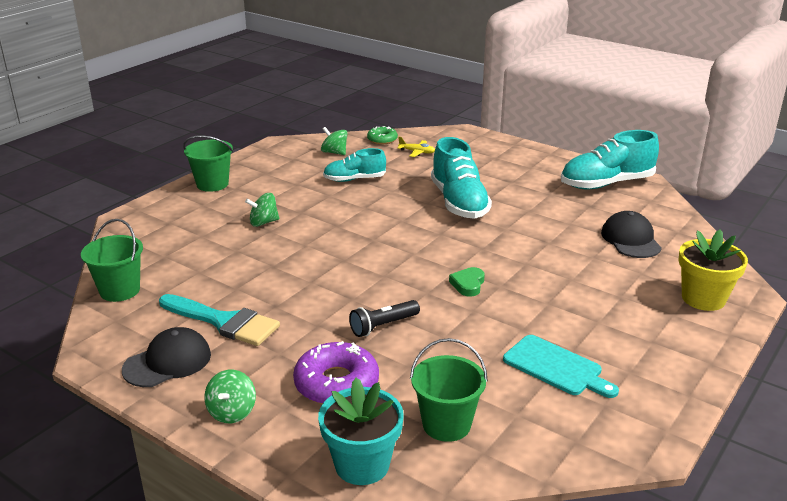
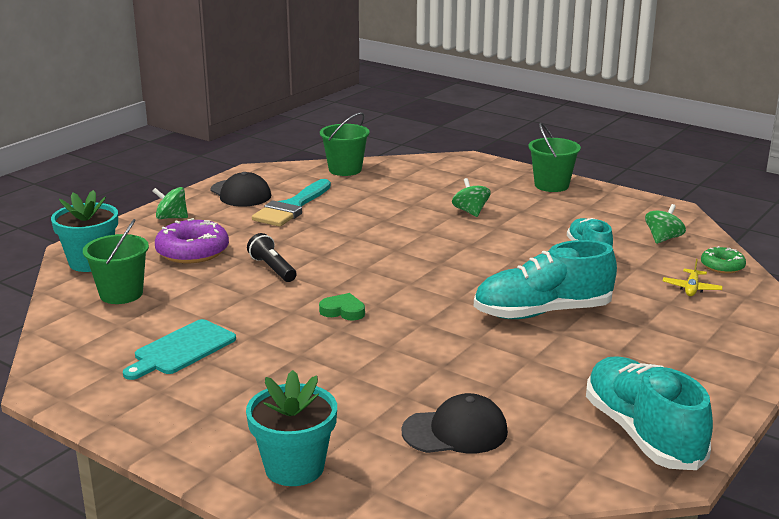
camera: 90 degrees right, 5 degrees down
yellow flower pot [678,229,748,311] -> turquoise flower pot [246,370,337,486]

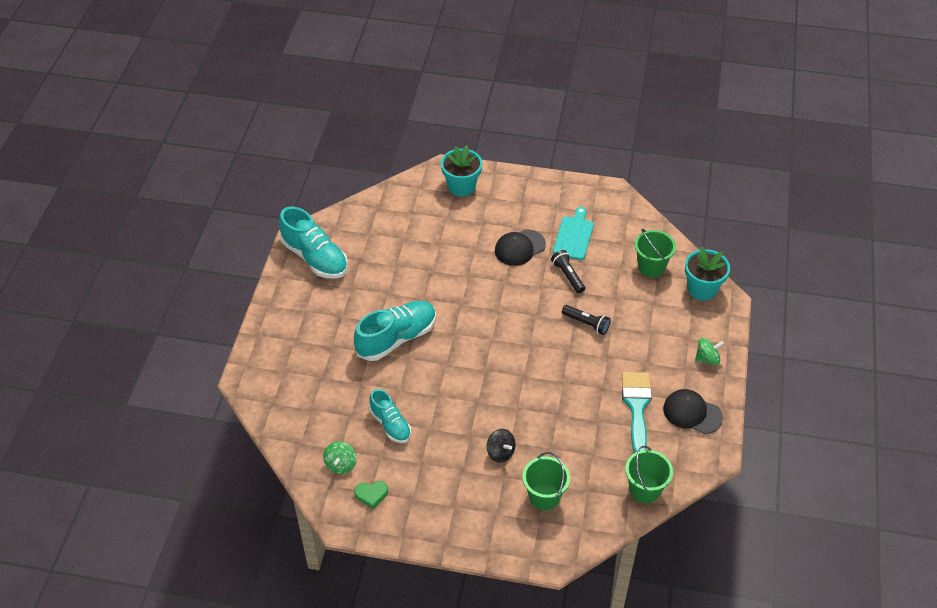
camera: 155 degrees right, 25 degrees up
purple donut [155,218,229,263] -> none
green heart [319,293,365,320] -> green heart moved to [354,481,388,509]
black cap [402,393,508,454] -> black cap moved to [495,229,546,266]
green spinning top [452,178,491,217] -> black spinning top [487,429,515,463]
green bucket [528,123,581,192] -> green bucket moved to [522,452,570,510]
yellow plane [663,259,723,296] -> none
green donut [701,246,746,274] -> none
none -> black flashlight [551,250,585,293]

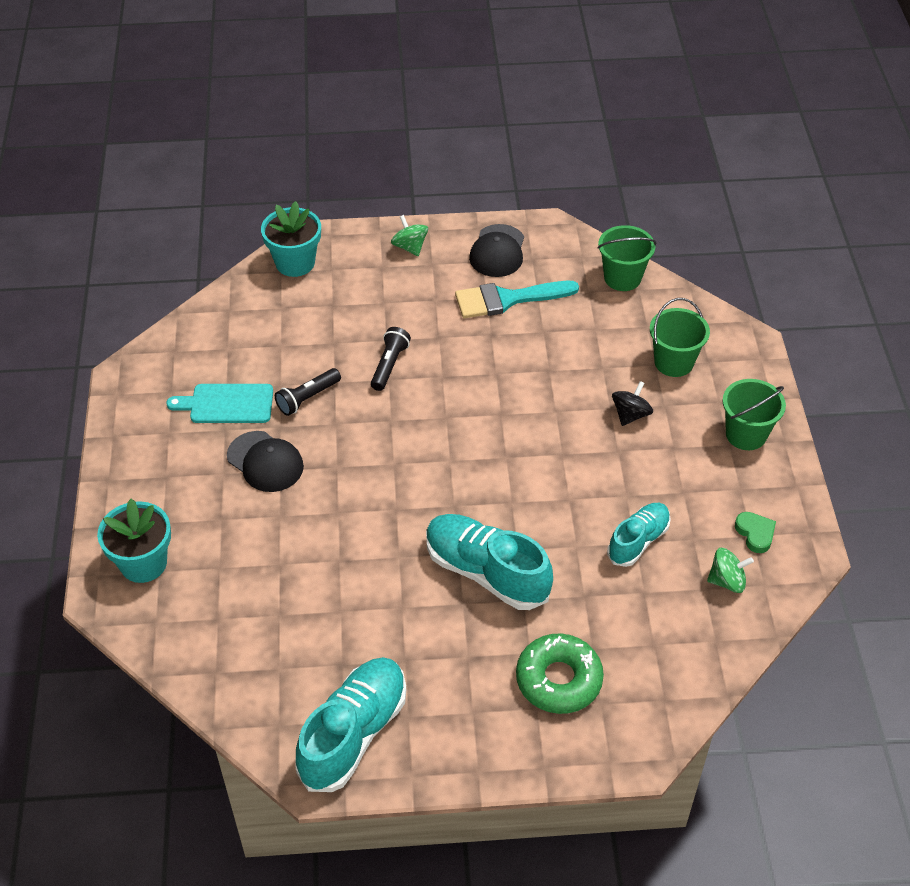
camera: 105 degrees left, 0 degrees up
green bucket [635,229,676,277] -> green bucket moved to [722,379,786,450]
none -> green donut [516,634,604,714]

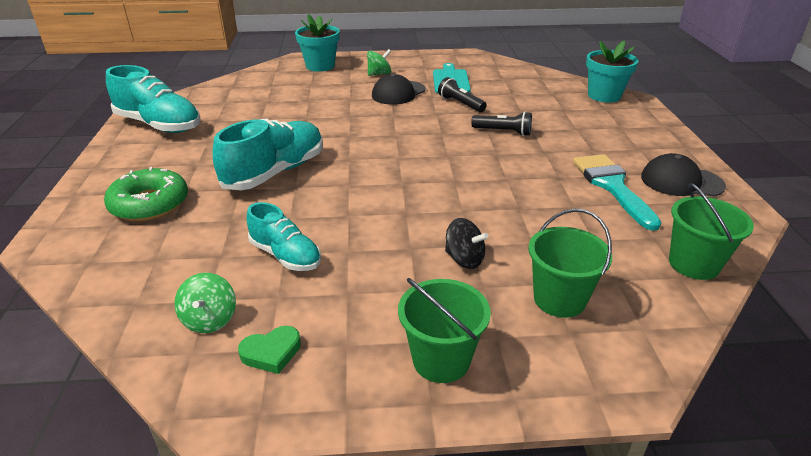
camera: 90 degrees right, 15 degrees down
green spinning top [391,215,428,256] -> green spinning top moved to [367,49,391,76]

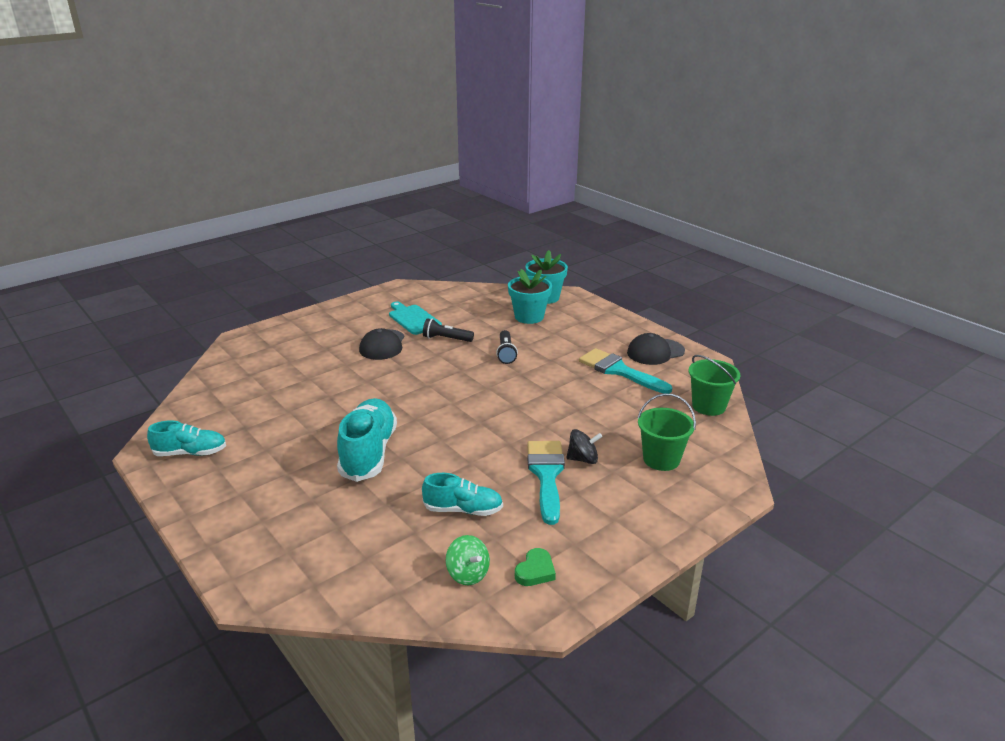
camera: 35 degrees left, 5 degrees down
green donut [104,167,188,221] -> none
turquoise shoe [106,65,201,133] -> turquoise shoe [147,421,226,456], size x0.61
turquoise flower pot [295,14,340,72] -> turquoise flower pot moved to [508,269,552,324]
green spinning top [367,49,391,76] -> none
green bucket [398,278,491,383] -> none
black flashlight [471,112,532,136] -> black flashlight turned 105 degrees clockwise [496,330,518,364]
none -> turquoise brush [527,441,565,525]

